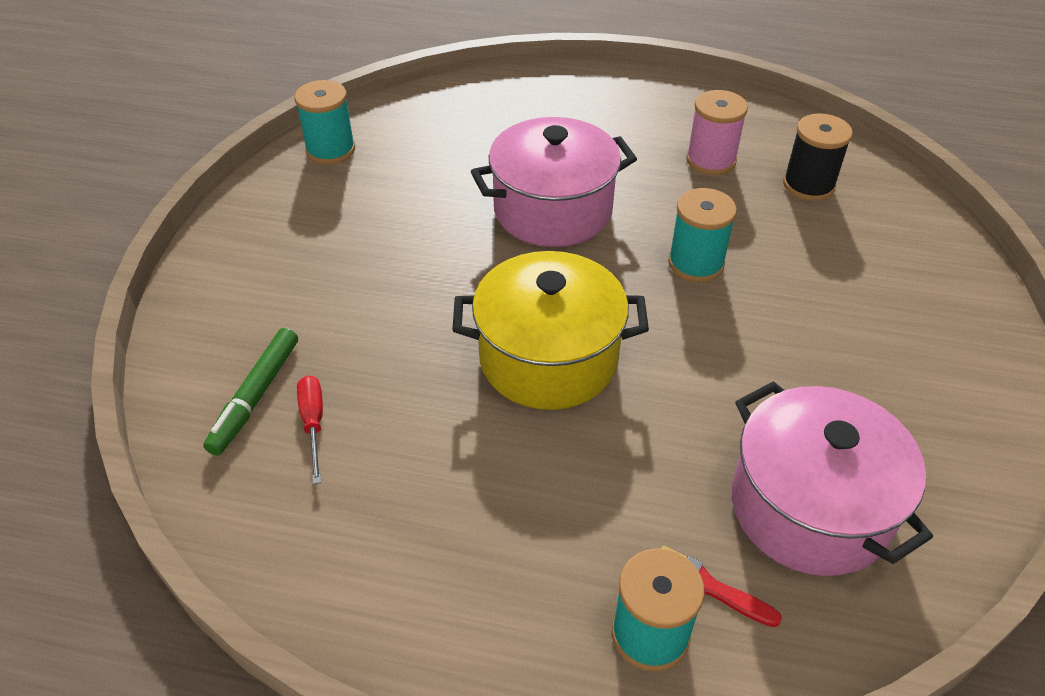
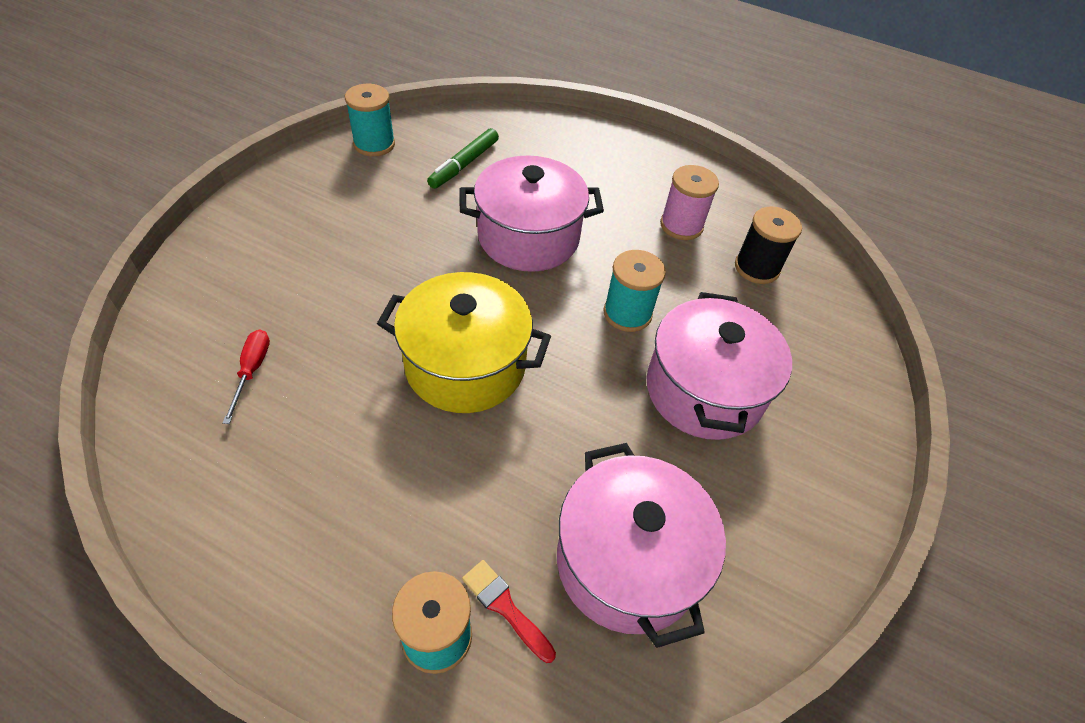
camera: 10 degrees right, 5 degrees up
green marker [203,328,298,455] -> green marker moved to [427,128,499,189]
none -> pink pot [647,292,792,440]

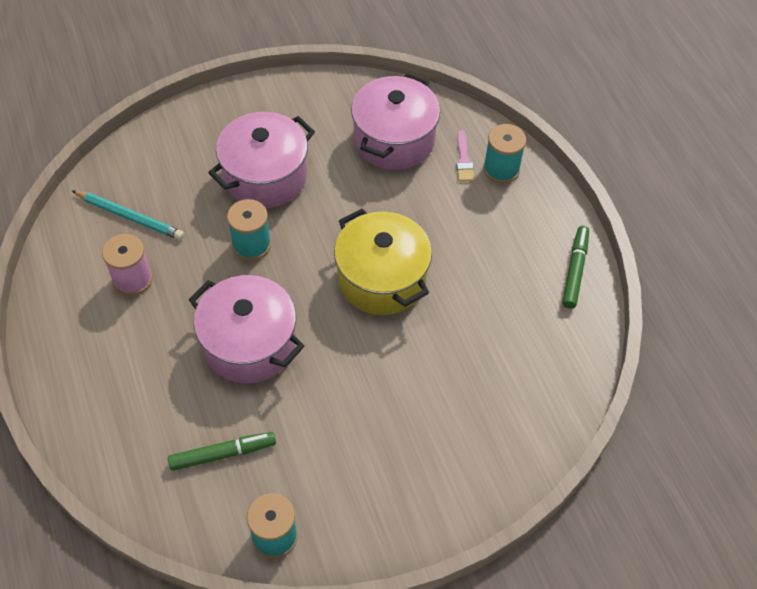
camera: 135 degrees left, 5 degrees up
red screwdriver [222,330,270,424] -> none
red brush [462,560,556,663] -> pink brush [456,130,475,182]
black spool [735,207,802,284] -> turquoise pencil [72,191,184,240]
none -> green marker [562,226,589,309]

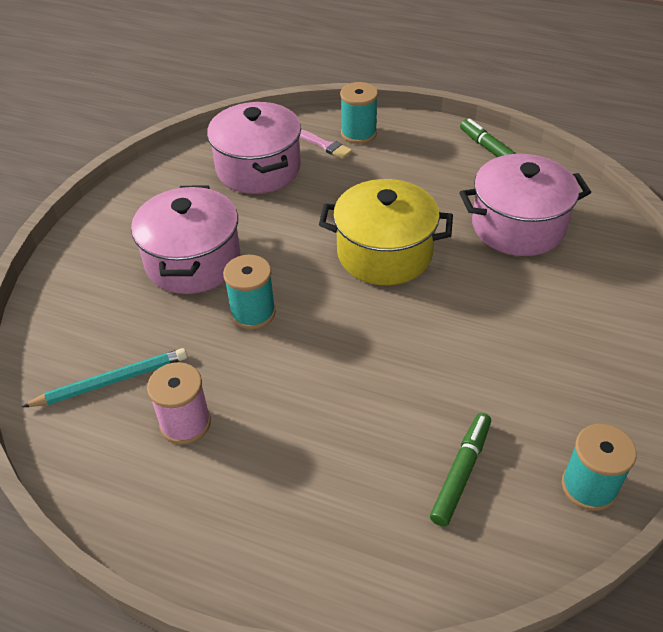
camera: 45 degrees left, 10 degrees down
pink pot [189,275,304,384] -> pink pot moved to [459,154,591,256]

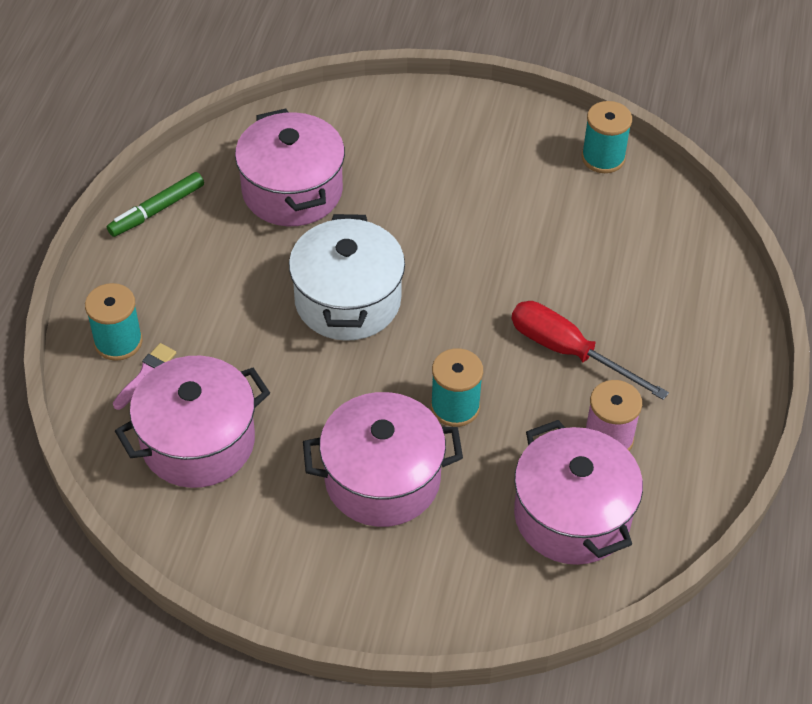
camera: 100 degrees left, 5 degrees up
turquoise pencil [22,348,187,407] -> pink pot [514,420,643,565]
yellow pot [319,179,453,285] -> white pot [289,214,405,341]
green marker [430,413,491,527] -> none
none -> red screwdriver [512,301,669,400]

